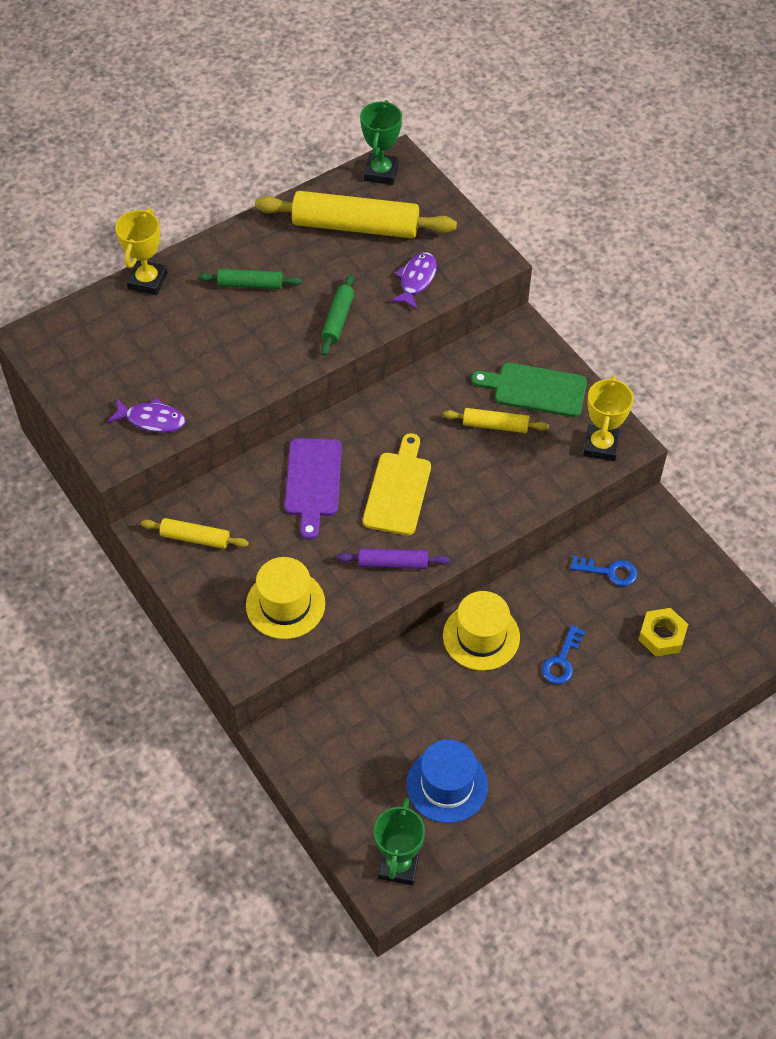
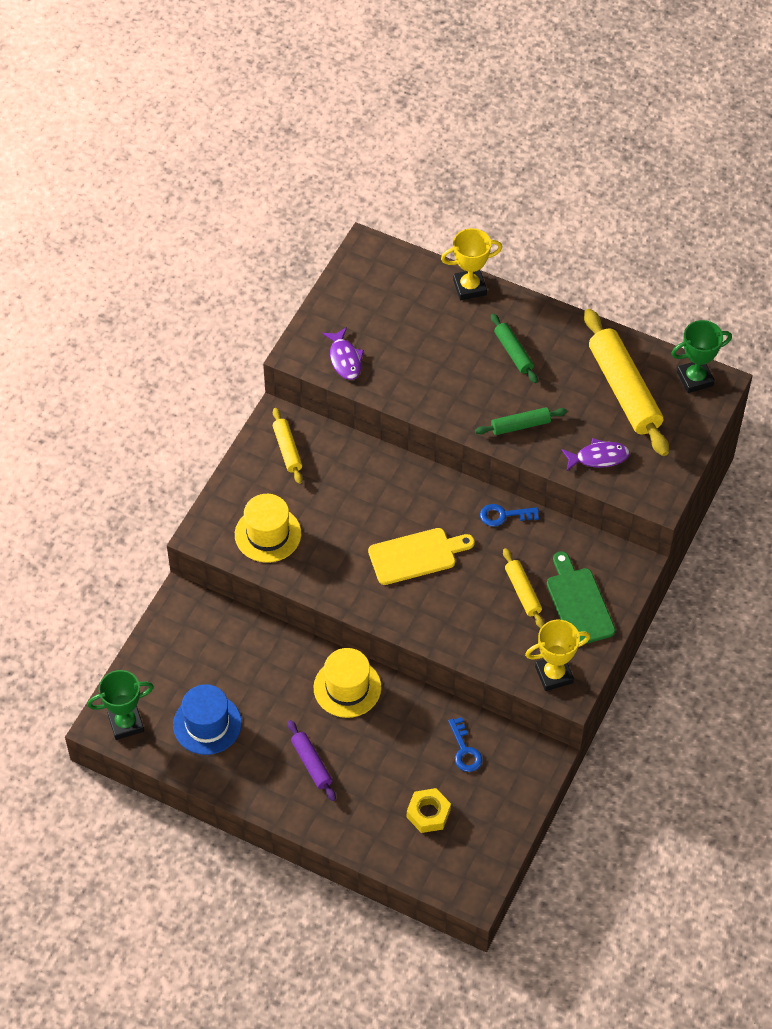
camera: 60 degrees right, 0 degrees up
purple cutting board [285,438,342,540] -> none
purple rolling pin [337,548,450,569] -> purple rolling pin moved to [288,720,336,801]
blue key [542,625,586,684] -> blue key moved to [480,504,539,527]

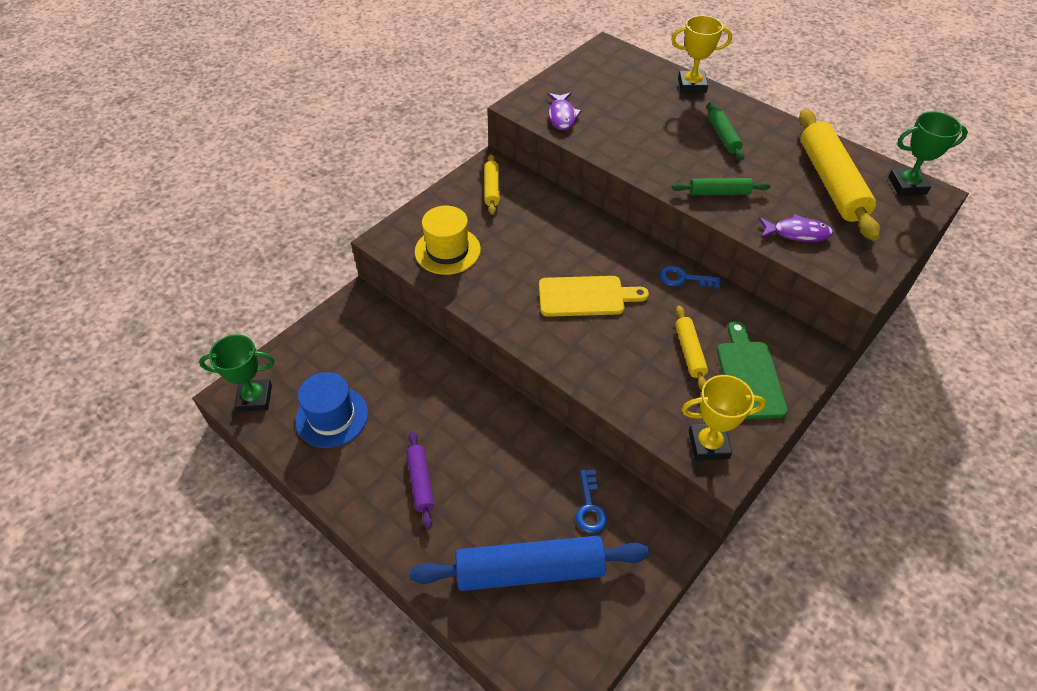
camera: 15 degrees right, 5 degrees down
yellow hat [313,648,381,718] -> none
yellow nut [407,788,451,833] -> blue rolling pin [410,536,650,591]

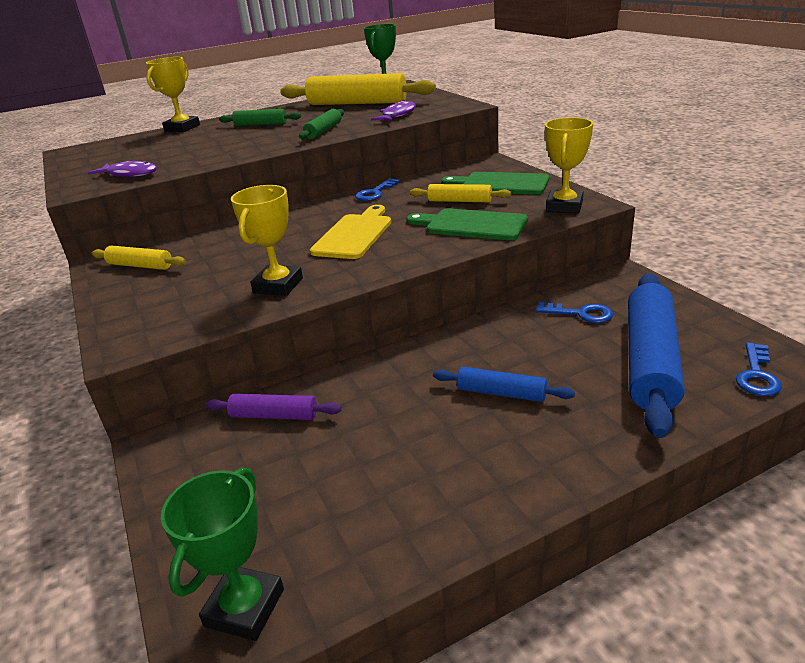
camera: 65 degrees left, 20 degrees down
blue hat [295,372,368,448] -> none
purple rolling pin [406,431,434,529] -> purple rolling pin moved to [205,394,342,420]
yellow hat [415,206,481,275] -> none
none -> yellow trophy [231,185,303,296]
none -> green cutting board [406,208,528,240]
none -> blue rolling pin [433,367,575,402]
none -> blue key [736,342,782,396]

